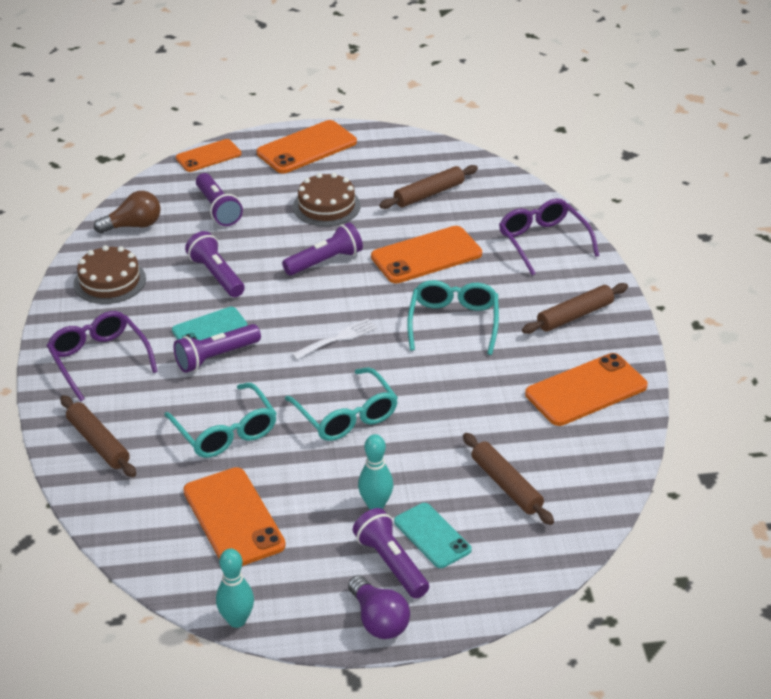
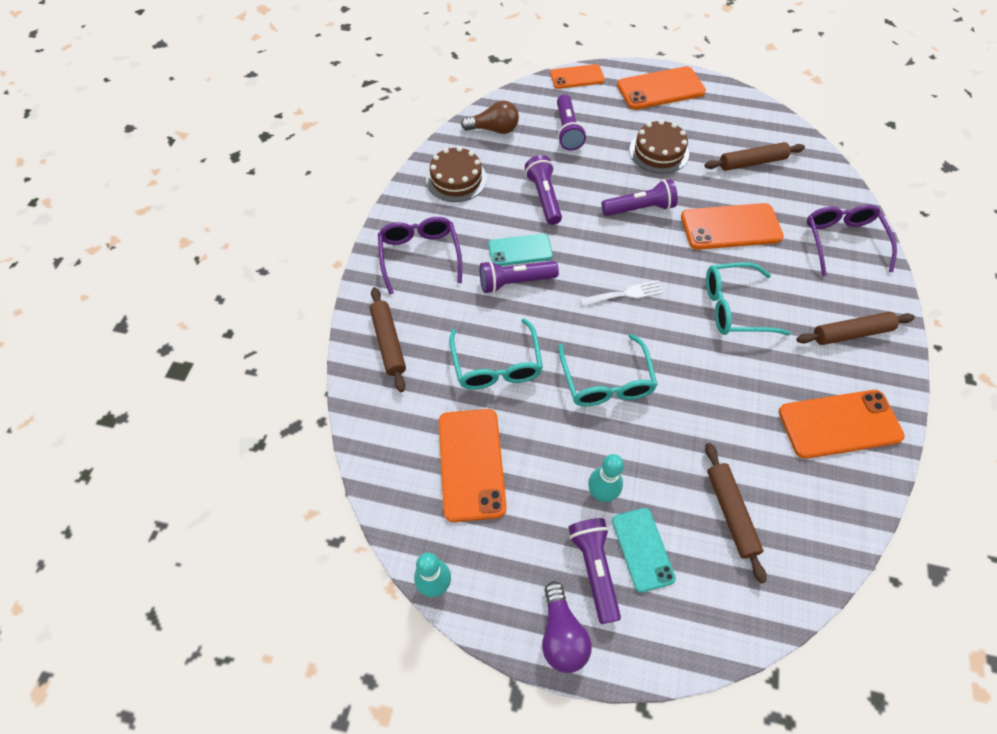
camera: 20 degrees right, 20 degrees up
turquoise glasses [407,280,499,355] -> turquoise glasses turned 120 degrees counterclockwise [706,262,791,335]

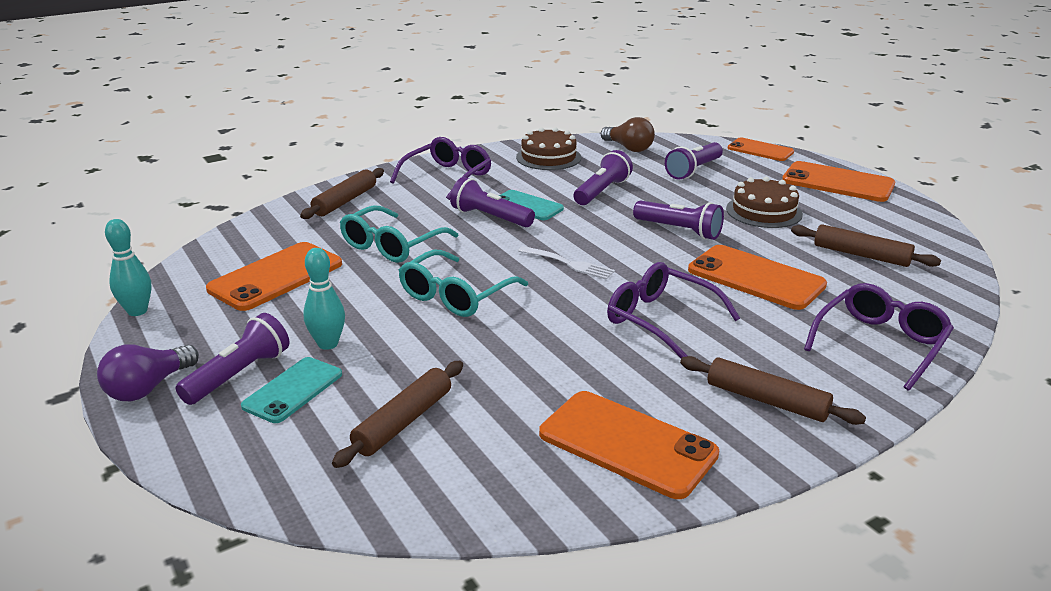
camera: 45 degrees right, 30 degrees down
turquoise glasses [706,262,791,335] -> purple glasses [607,262,740,358]

